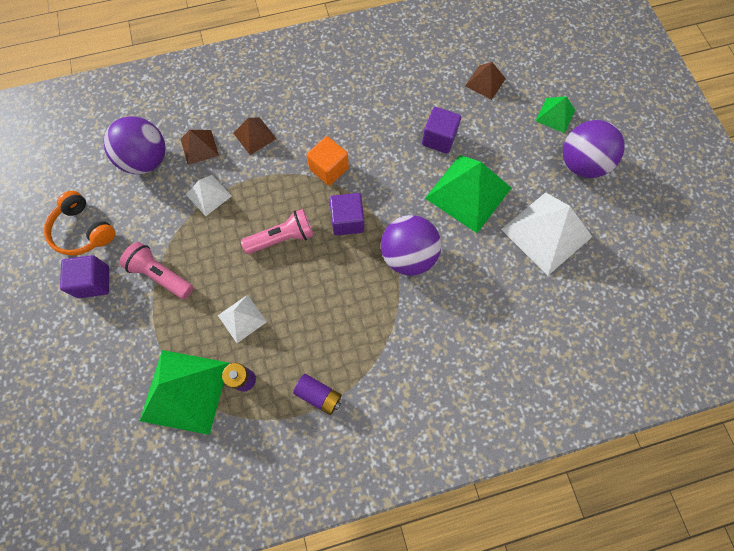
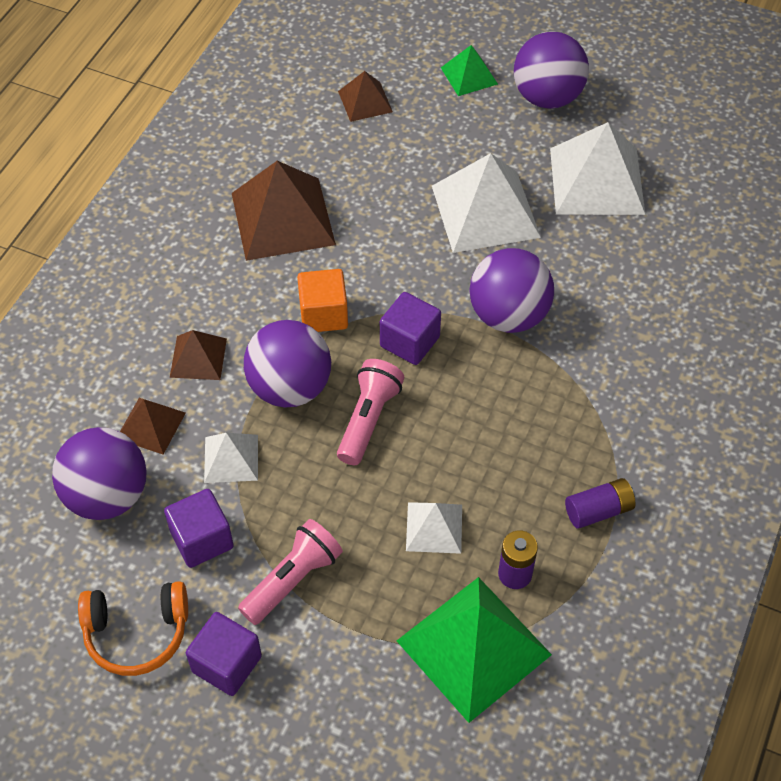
camera: 50 degrees left, 15 degrees down
pink flashlight [120,242,193,299] -> pink flashlight turned 150 degrees clockwise [238,519,343,625]
purple cube [422,107,461,153] -> purple cube moved to [164,489,234,568]
green pyramid [425,155,511,233] -> white pyramid [432,153,541,253]
none -> brown pyramid [232,161,336,261]
none -> purple ball [244,320,331,407]

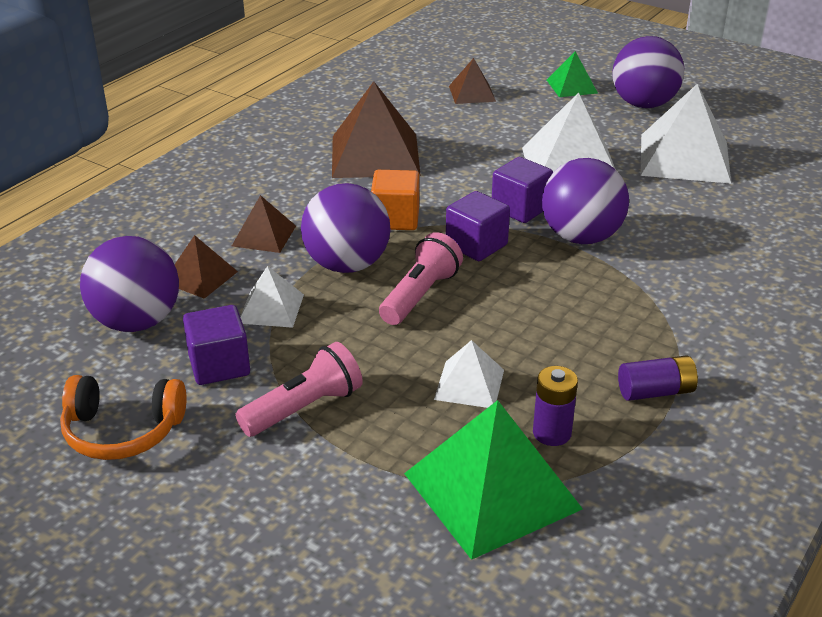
camera: 10 degrees right, 20 degrees down
purple cube [186,612,262,696] -> purple cube moved to [492,157,553,223]

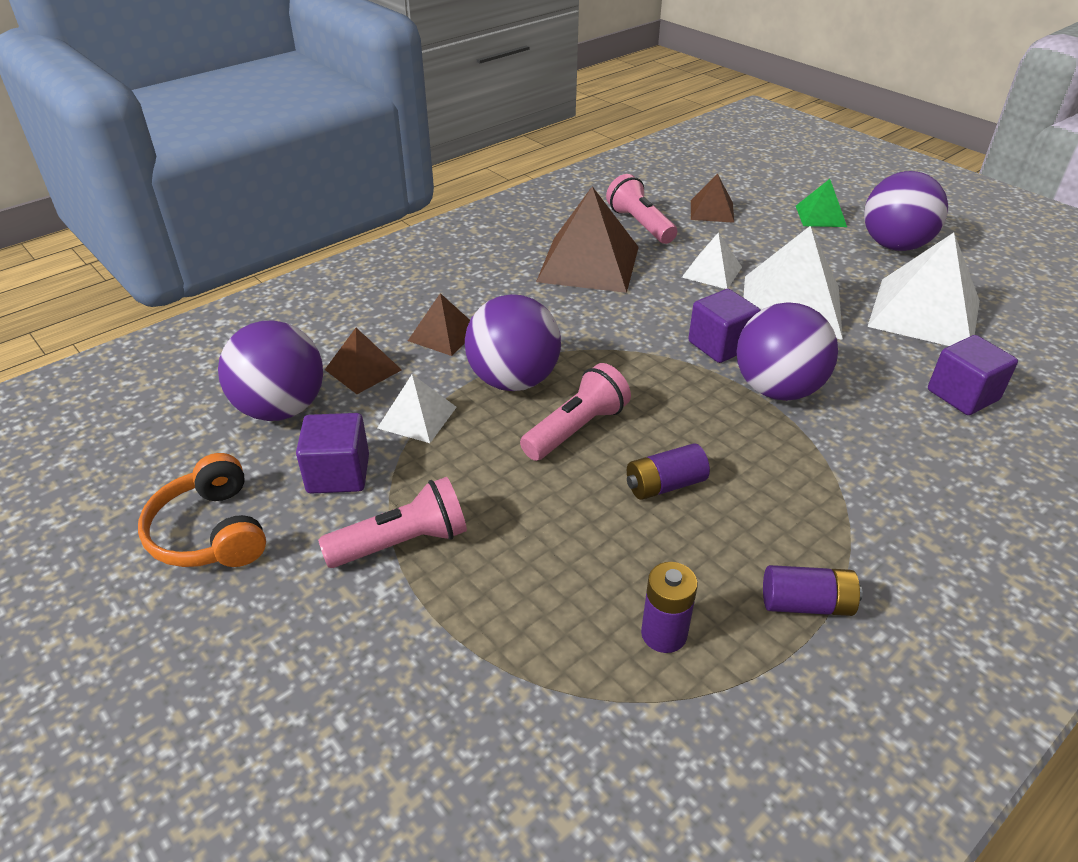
camera: 15 degrees right, 5 degrees up
orange headphones [60,375,187,460] -> orange headphones turned 45 degrees clockwise [138,453,266,567]
orange cube [371,170,419,230] -> none
green pyramid [404,400,583,560] -> none
white pyramid [434,340,504,408] -> white pyramid moved to [682,232,742,289]
purple cube [446,191,510,261] -> purple cube moved to [928,335,1018,415]
none -> pink flashlight [606,174,677,244]
none -> purple battery [627,443,710,500]

